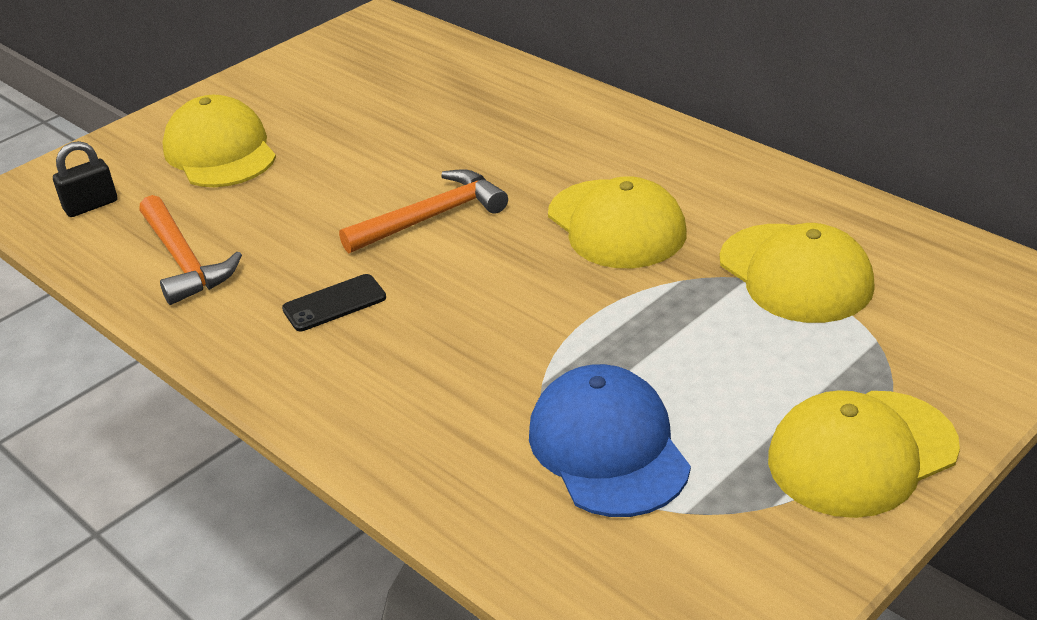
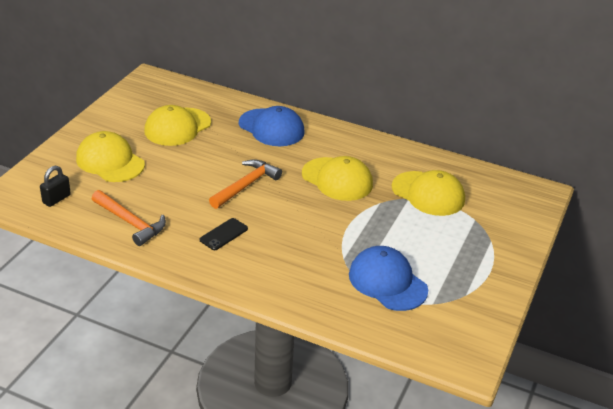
camera: 25 degrees left, 0 degrees up
yellow cap [768,390,960,518] -> yellow cap moved to [144,105,211,146]
none -> blue cap [239,106,304,146]

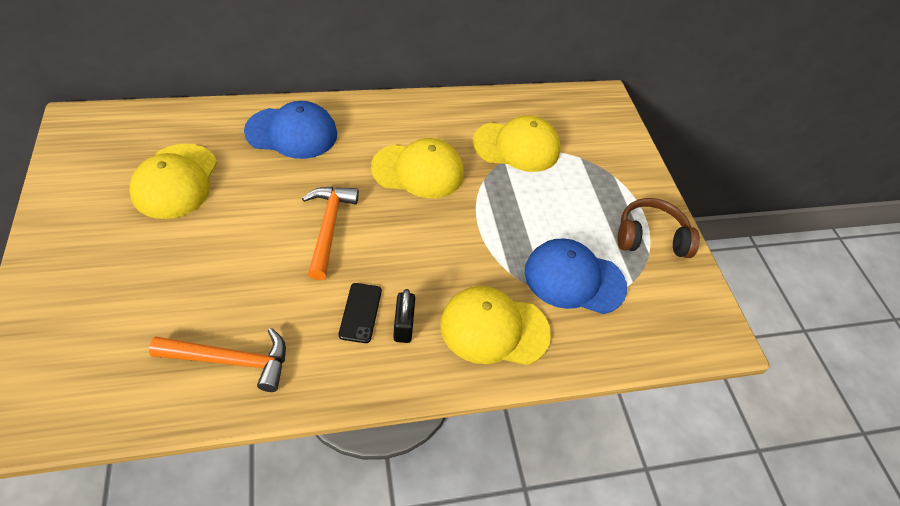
camera: 40 degrees left, 15 degrees up
black padlock [40,166,71,207] -> black padlock moved to [393,289,415,343]
yellow cap [76,131,145,182] -> yellow cap moved to [440,286,551,365]
none -> brown headphones [618,198,700,258]

